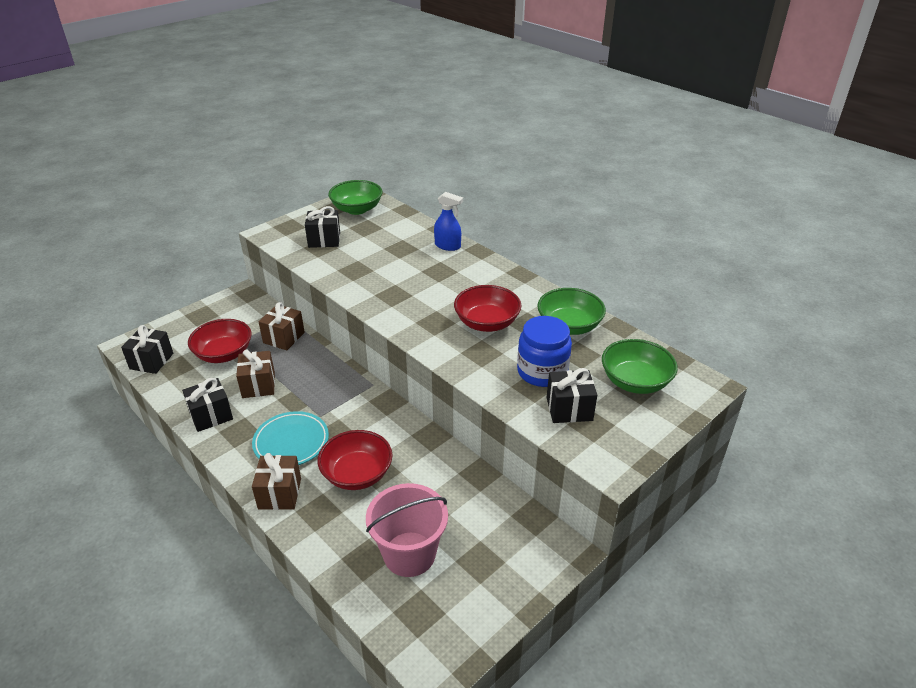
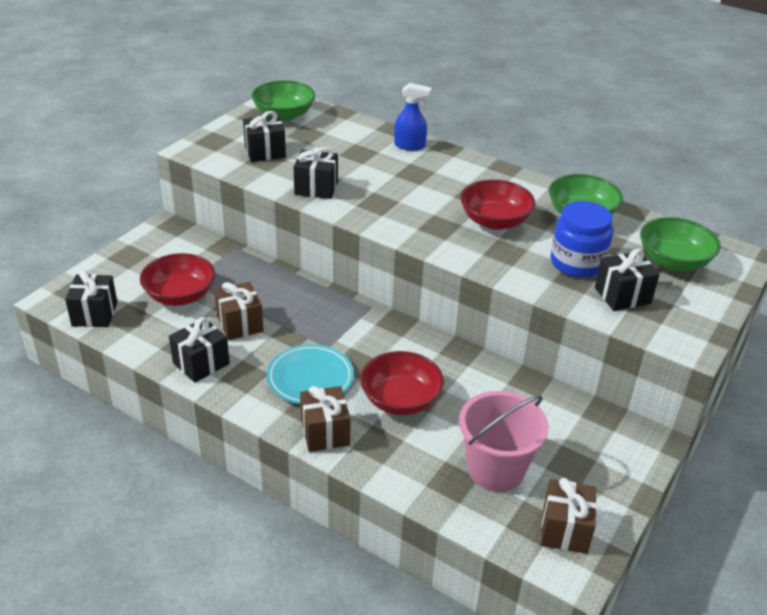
camera: 15 degrees left, 0 degrees up
brown gift [258,302,305,350] -> brown gift moved to [541,478,597,554]
none -> black gift [294,147,338,199]

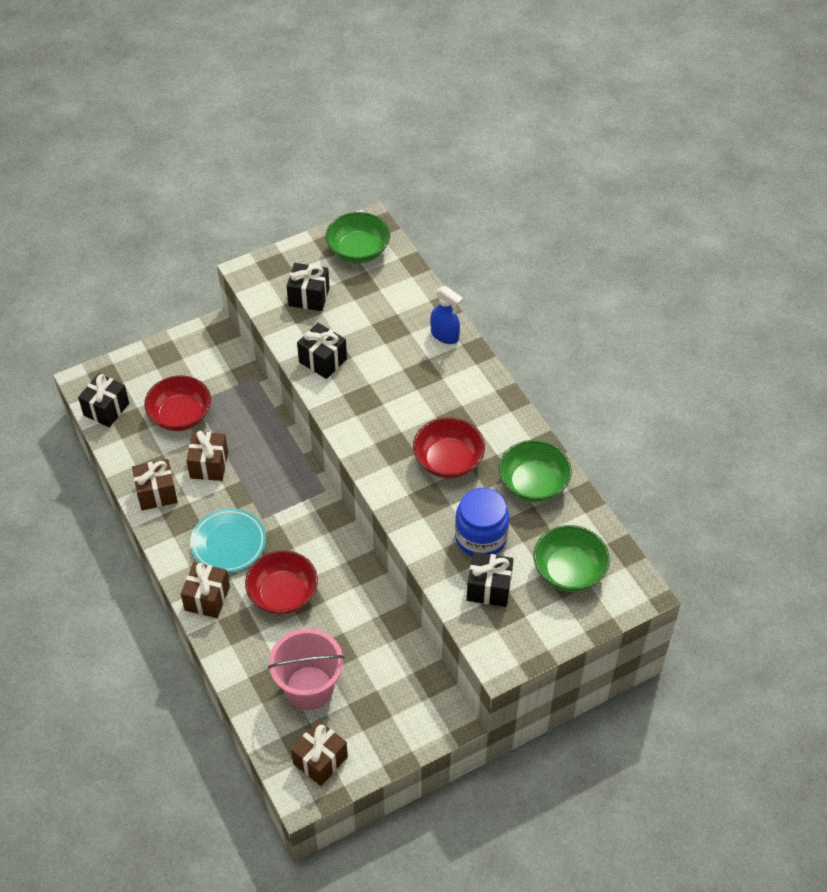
camera: 30 degrees right, 15 degrees up
black gift [169,317,230,383] -> brown gift [132,459,178,510]

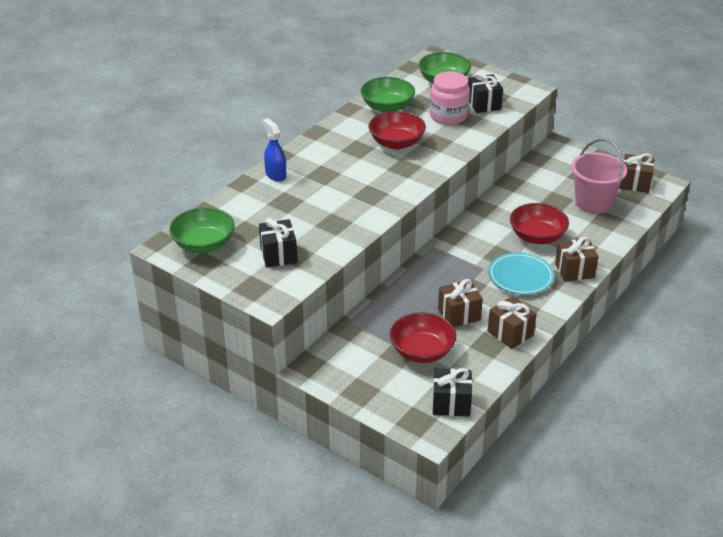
camera: 115 degrees left, 15 degrees down
black gift [297,323,347,379] -> none
blue spray bottle [430,286,463,344] -> blue spray bottle turned 45 degrees counterclockwise [262,118,286,182]
blue jar [455,488,509,557] -> pink jar [430,71,470,125]

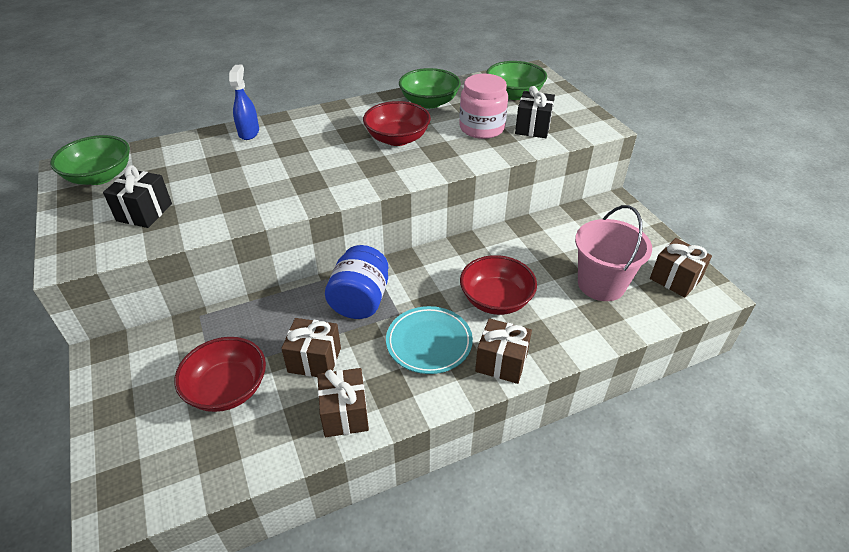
camera: 30 degrees right, 5 degrees up
black gift [433,368,472,417] -> none
none -> blue jar [325,245,388,319]

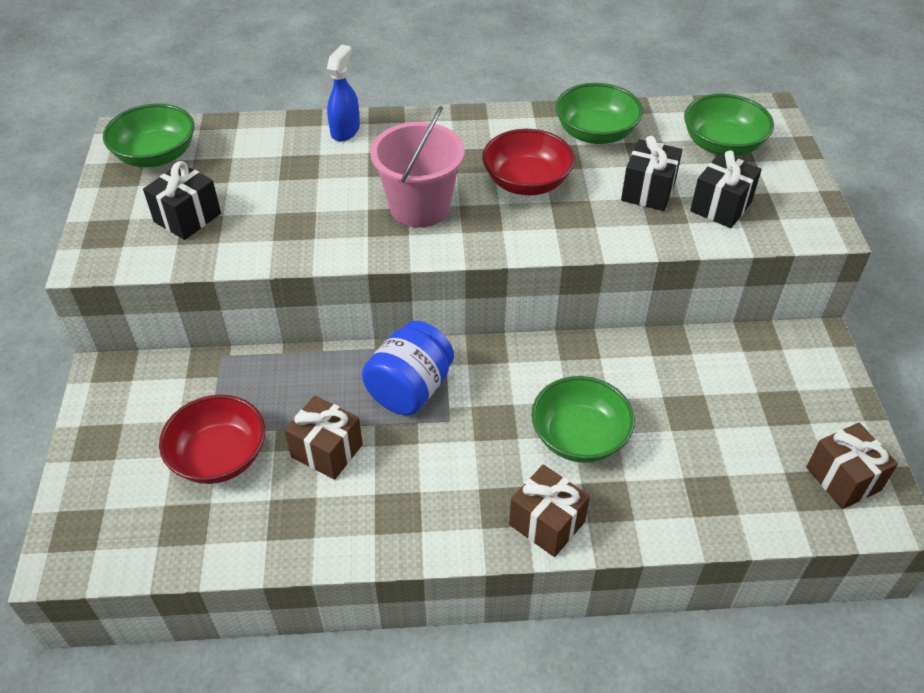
camera: 20 degrees right, 5 degrees up
brown gift [317,368,369,437] -> none
turquoise plate [386,306,473,374] -> none
pink jar [459,74,508,139] -> black gift [621,136,682,211]
red bowl [460,255,537,315] -> green bowl [531,376,635,463]
pink bucket [575,205,652,301] -> pink bucket moved to [370,106,465,227]

